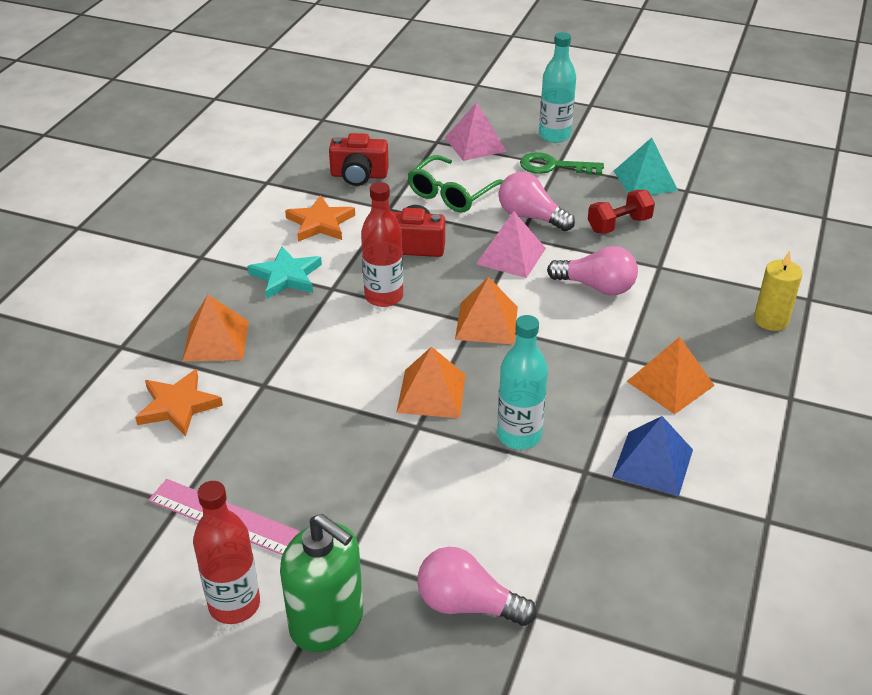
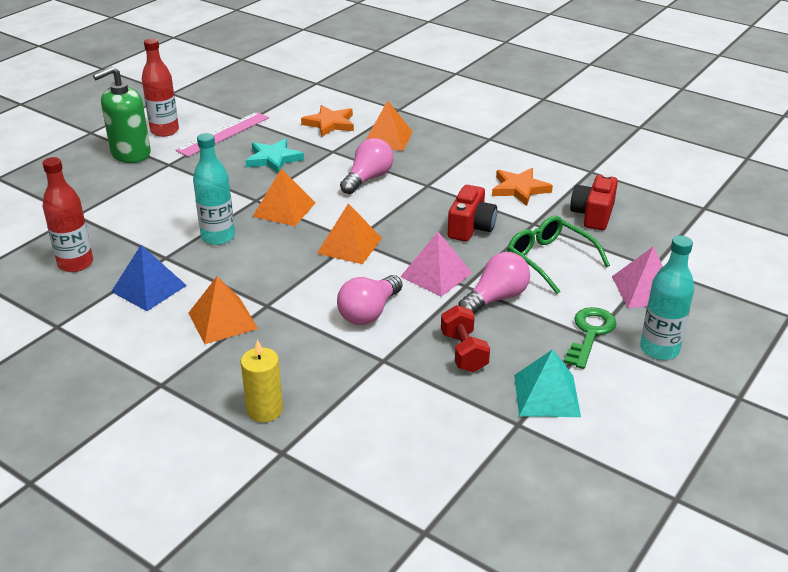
camera: 105 degrees right, 5 degrees down
turquoise star [247,246,322,299] -> turquoise star moved to [245,138,304,173]
red bottle [361,182,403,307] -> red bottle moved to [43,157,93,272]
pink light bulb [417,547,537,626] -> pink light bulb moved to [340,138,394,194]

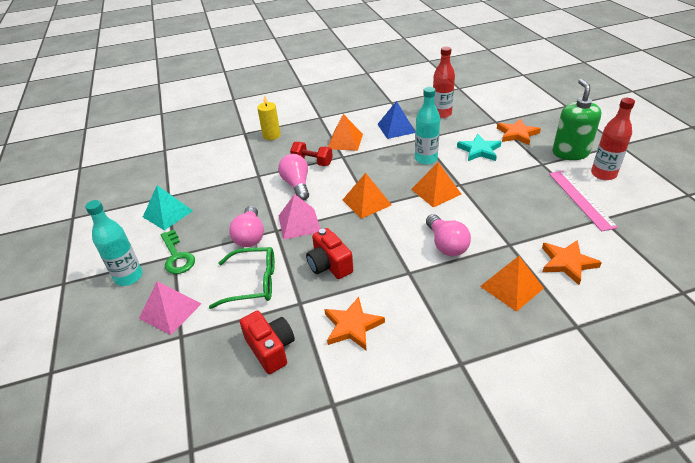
camera: 130 degrees right, 5 degrees up
turquoise star [245,138,304,173] -> turquoise star moved to [457,134,501,161]
red dumbbell [441,305,490,372] -> red dumbbell moved to [290,142,333,166]
none -> orange star [497,119,541,145]

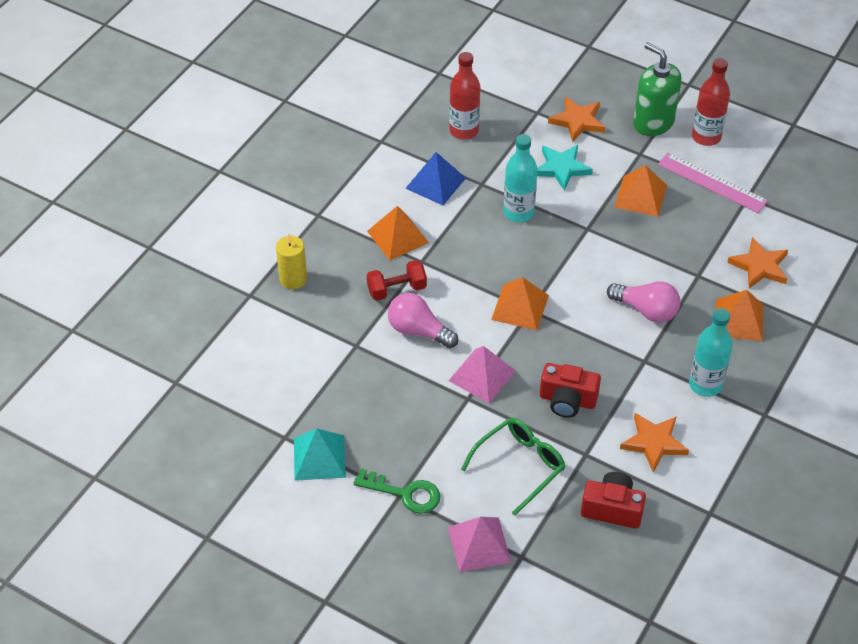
camera: 45 degrees left, 10 degrees up
turquoise bottle [85,200,143,286] -> turquoise bottle moved to [689,308,733,397]
pink light bulb [229,206,264,247] -> none
orange pyramid [411,162,462,207] -> orange pyramid moved to [614,165,667,217]

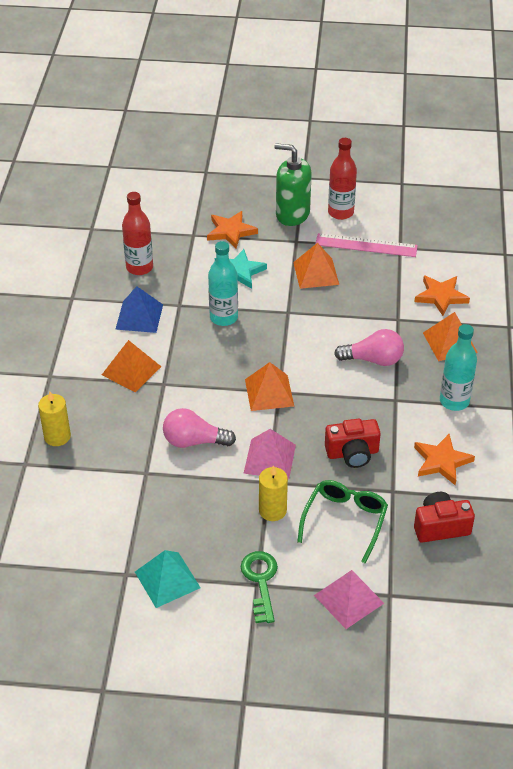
camera: 25 degrees left, 5 degrees down
green key [353,469,441,514] -> green key turned 90 degrees counterclockwise [240,551,278,623]
red dumbbell [367,260,427,301] -> none
none -> yellow candle [259,465,288,521]

